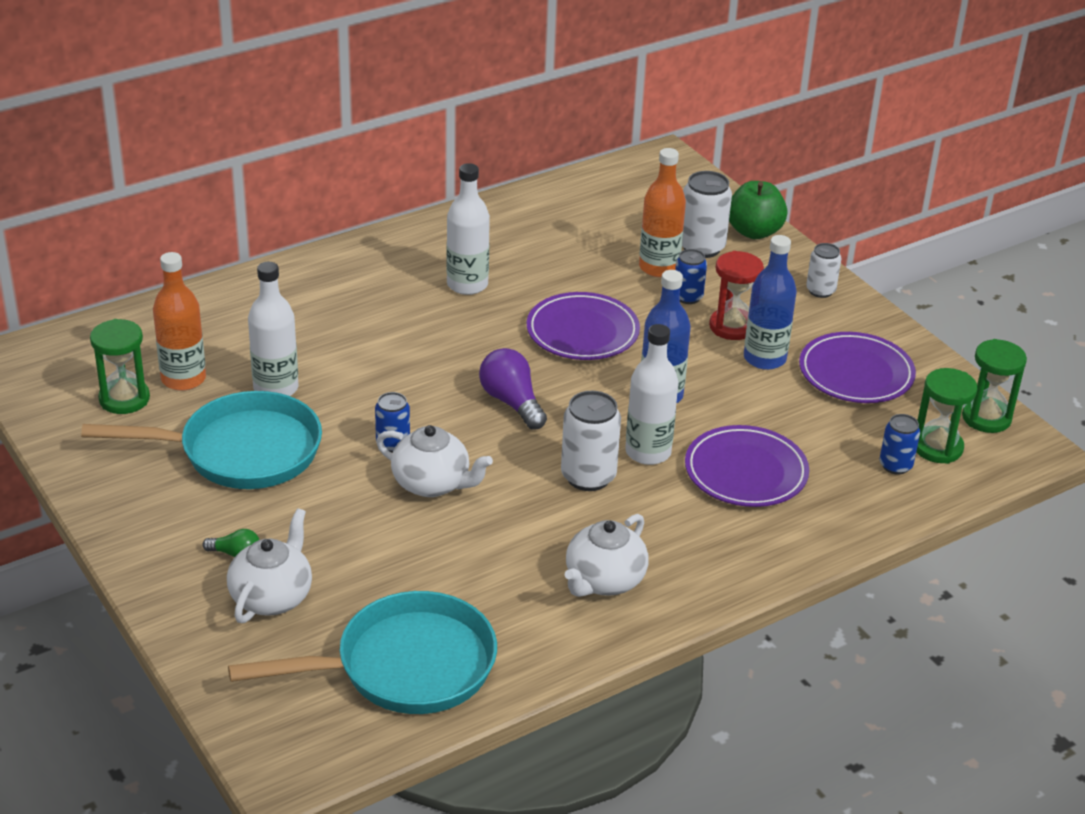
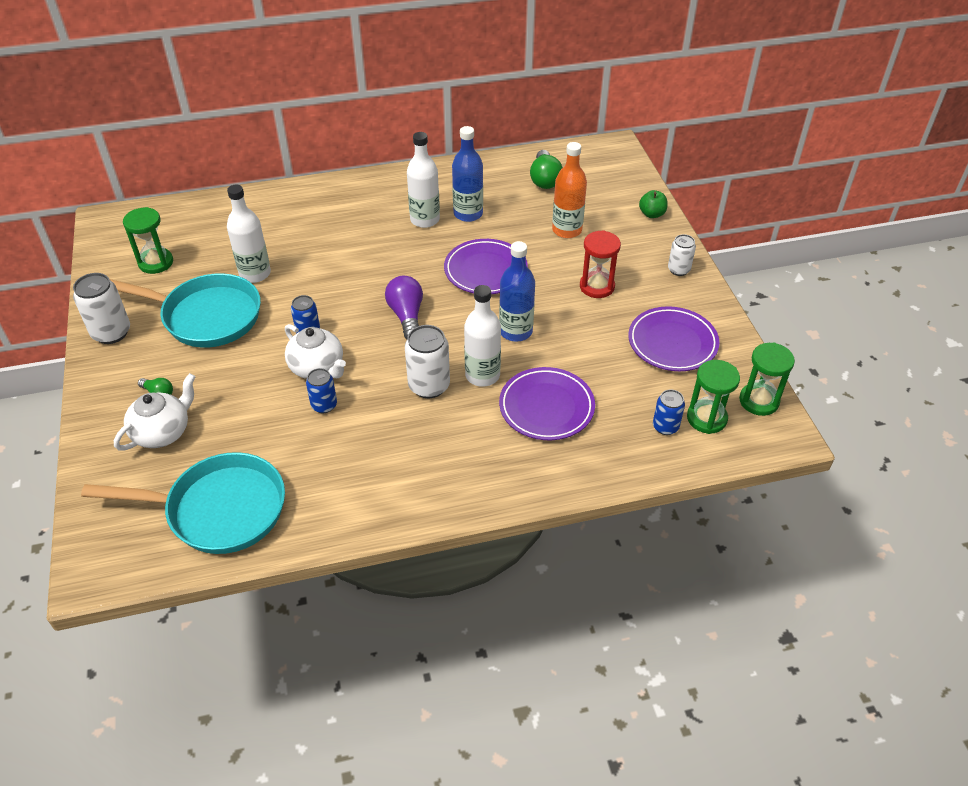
camera: 20 degrees right, 10 degrees up
orange bottle [153,252,206,391] -> none
white teapot [565,514,648,597] -> none
blue can [675,249,707,304] -> blue can moved to [306,368,337,413]
white can [682,171,732,258] -> white can moved to [73,273,130,344]
green apple [729,181,787,239] -> green apple [639,190,668,218], size x0.63
blue bottle [744,235,797,370] -> blue bottle moved to [452,126,483,222]
none -> green light bulb [530,150,563,189]

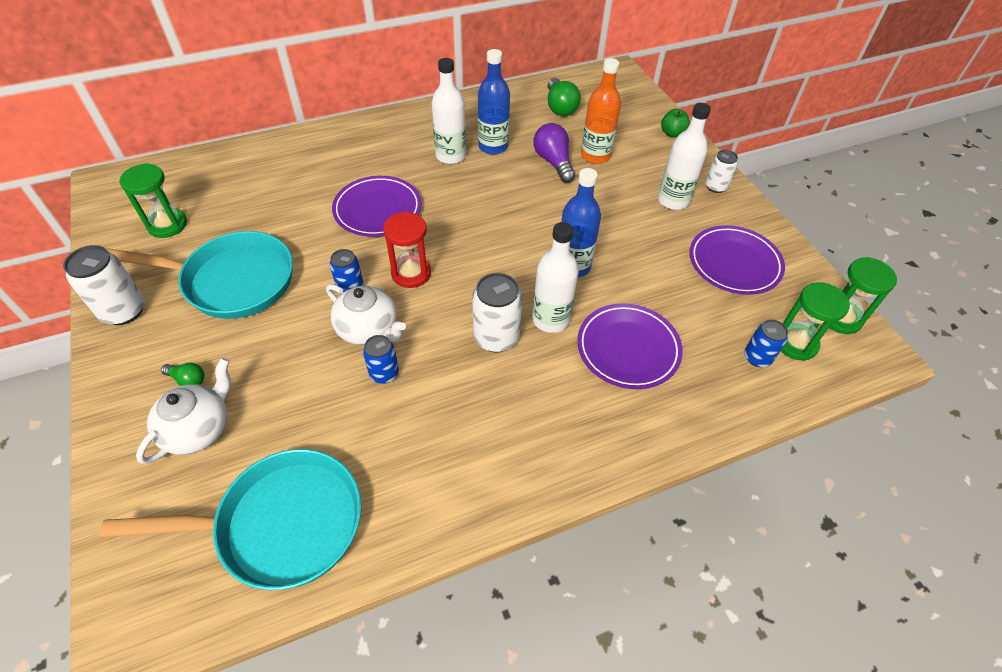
camera: 10 degrees left, 5 degrees up
white bottle [227,185,271,283] -> white bottle moved to [658,103,711,210]
purple light bulb [385,276,423,339] -> purple light bulb moved to [533,123,575,183]
purple plate [444,239,528,294] -> purple plate moved to [332,176,421,237]
red hourglass [580,230,621,298] -> red hourglass moved to [383,211,431,288]

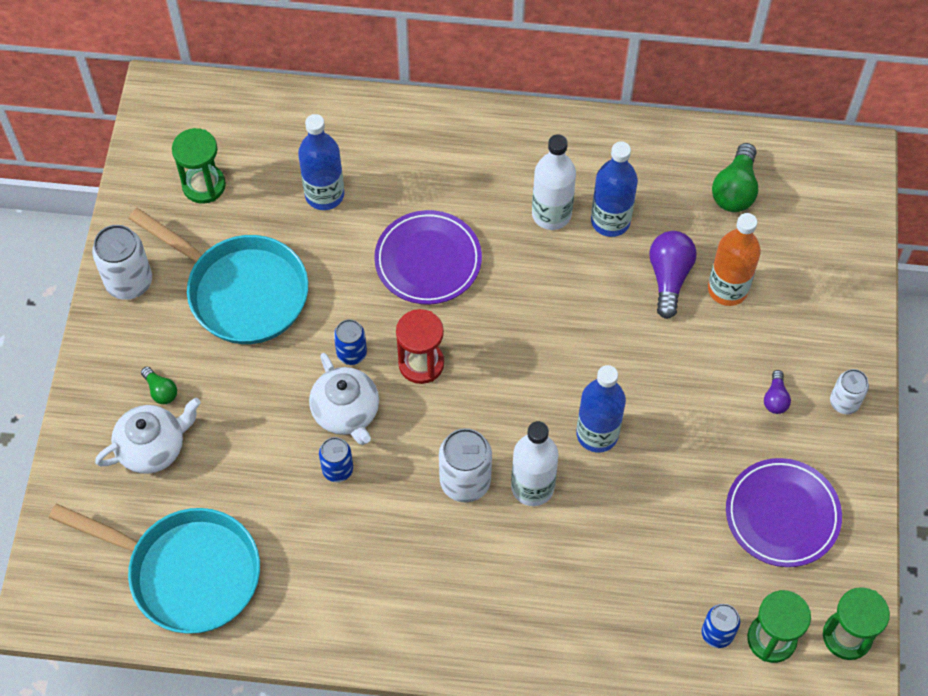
camera: 30 degrees right, 10 degrees up
purple plate [577,303,683,389] -> none
white bottle [658,103,711,210] -> purple light bulb [764,370,791,414]
green apple [661,109,690,138] -> none
none -> blue bottle [298,114,344,210]

